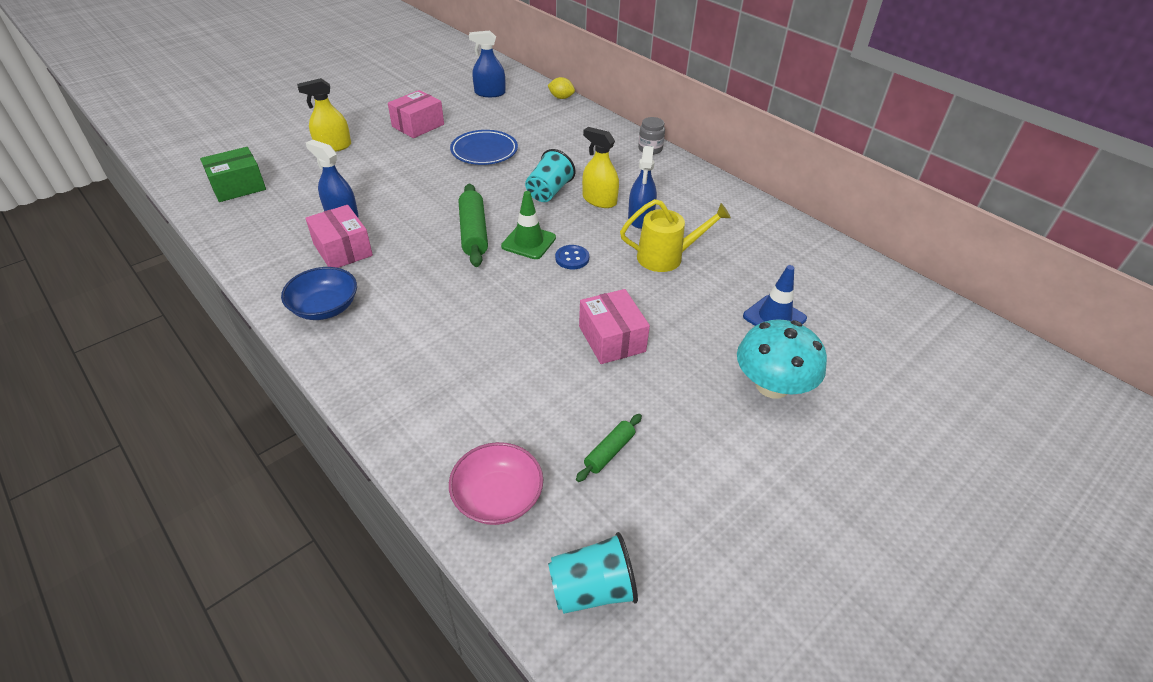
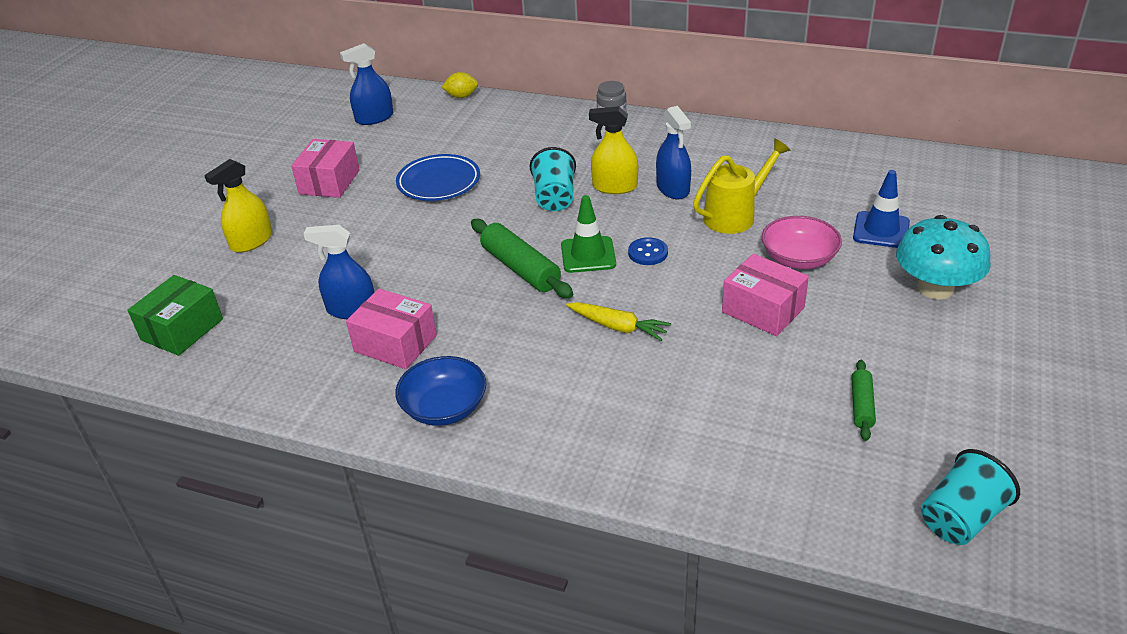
camera: 25 degrees left, 5 degrees down
pink bowl [449,442,543,525] -> pink bowl moved to [762,216,842,269]
none -> yellow carrot [566,302,671,341]

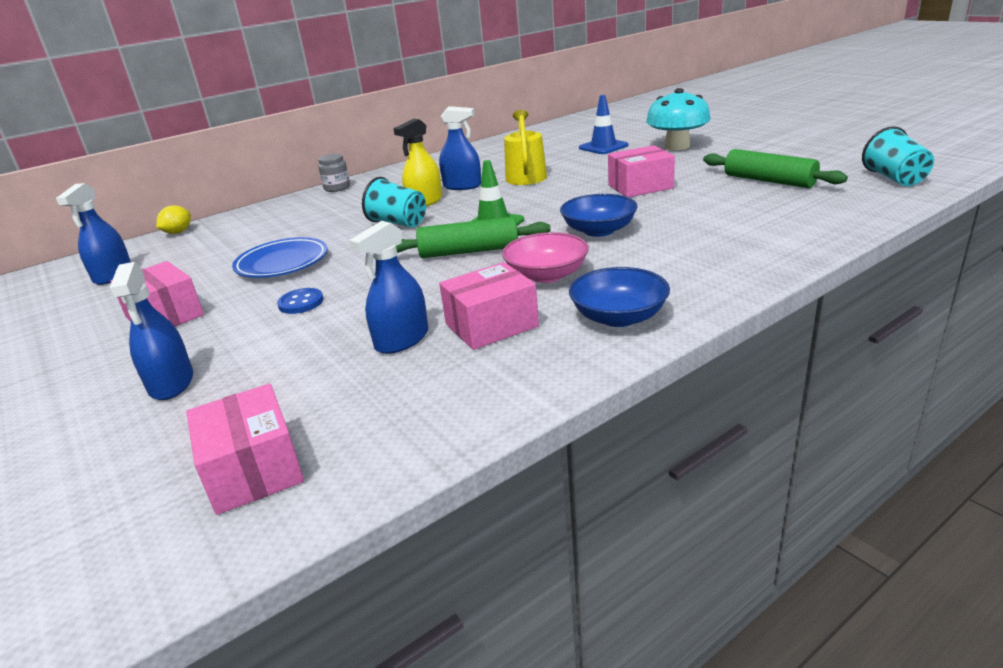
camera: 55 degrees left, 10 degrees down
green box [128,275,223,356] -> pink box [186,384,304,515]
yellow spray bottle [204,159,273,253] -> blue spray bottle [109,262,193,400]
yellow carrot [566,302,671,341] -> blue bowl [560,194,638,237]
blue button [628,237,668,265] -> blue button moved to [277,288,323,314]
pink bowl [762,216,842,269] -> pink bowl moved to [502,232,589,283]
green rolling pin [851,360,876,441] -> green rolling pin [703,149,848,188], size x1.79

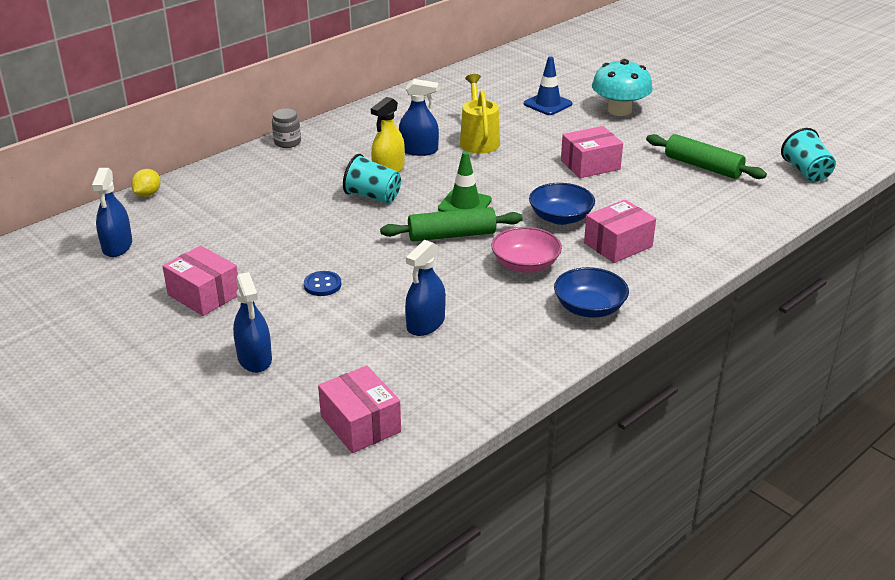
camera: 10 degrees left, 5 degrees up
blue plate [232,237,328,278] -> none
pink box [439,262,539,350] -> pink box moved to [584,199,656,263]

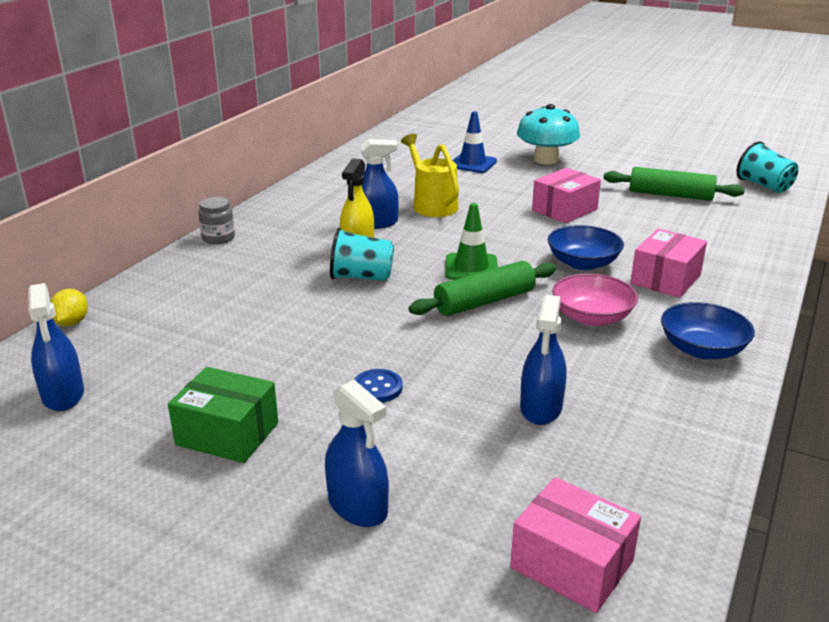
camera: 20 degrees left, 5 degrees down
pink box [162,246,238,316] -> green box [168,367,278,463]

